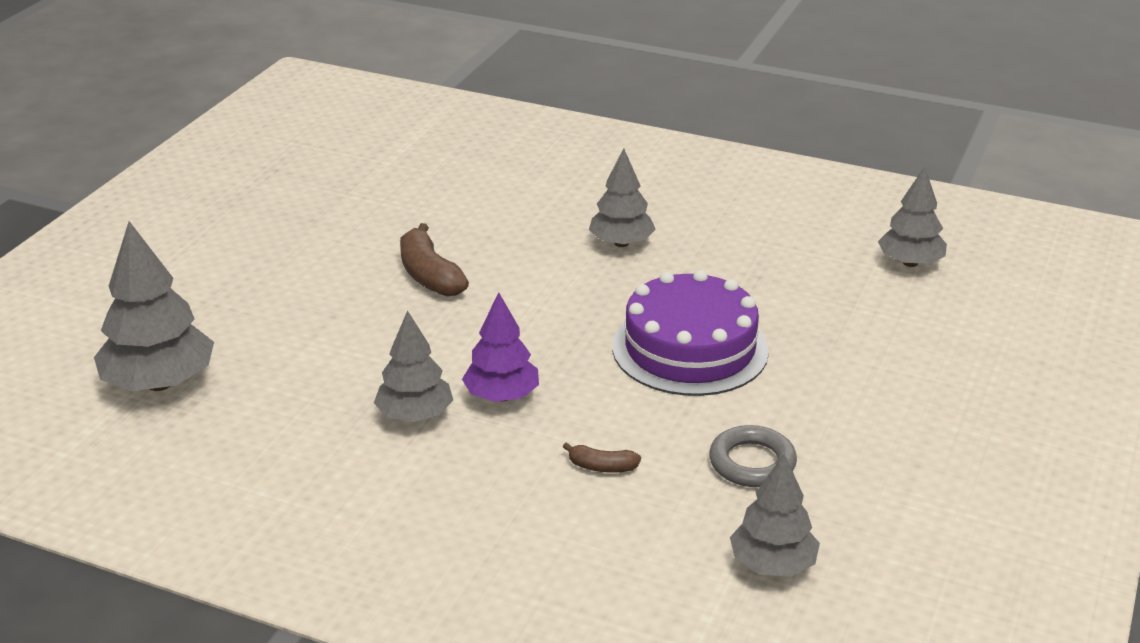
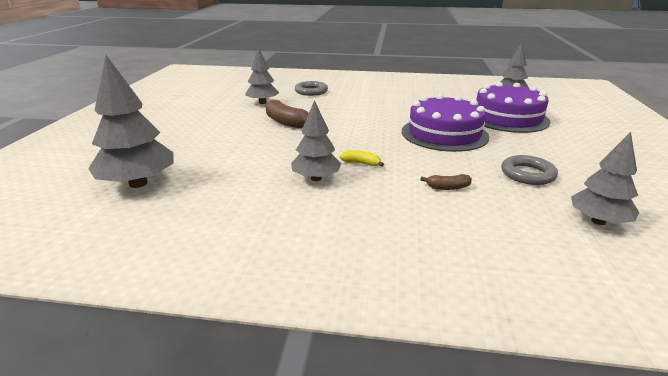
camera: 15 degrees left, 5 degrees down
purple tree [462,292,539,402] -> yellow banana [340,150,384,167]
grey tree [589,148,656,247] -> grey tree moved to [245,47,279,104]
none -> grey ring [295,81,328,96]
none -> purple cake [476,82,551,133]

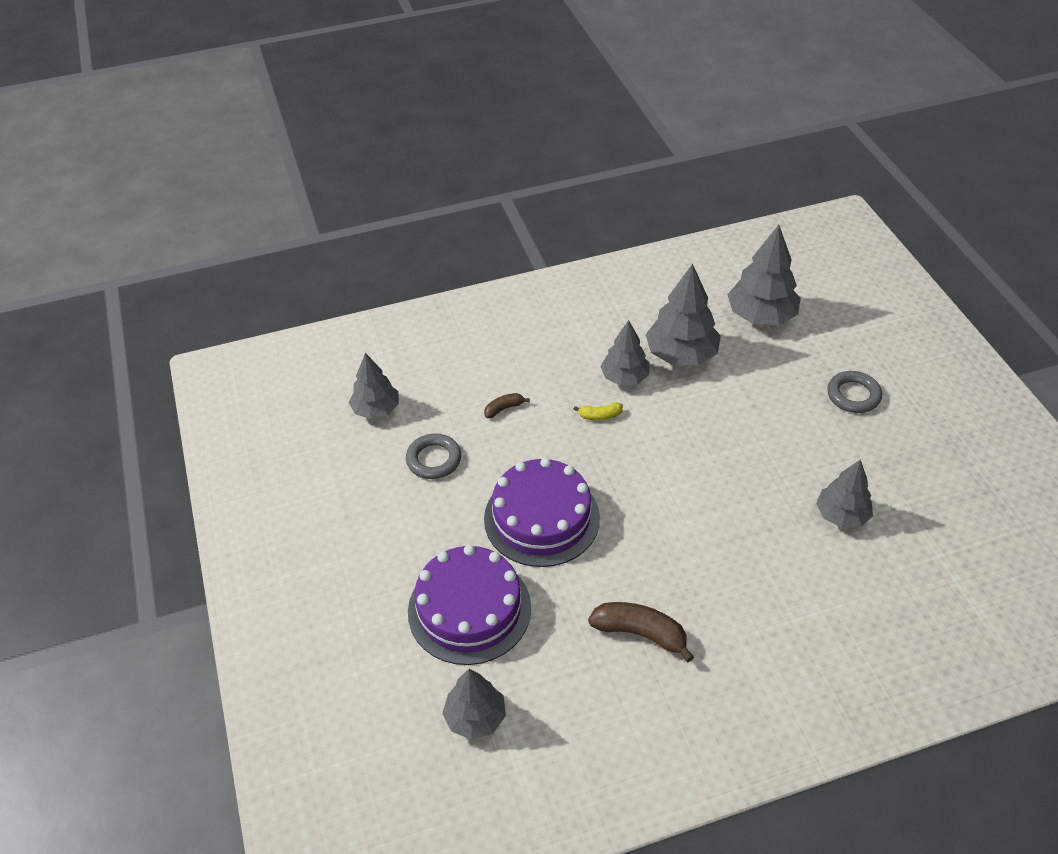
camera: 155 degrees right, 20 degrees up
brown banana [265,99,309,128] -> brown banana moved to [588,602,694,662]
grey ring [295,81,328,96] -> grey ring moved to [827,371,882,413]
none -> grey tree [646,263,721,365]

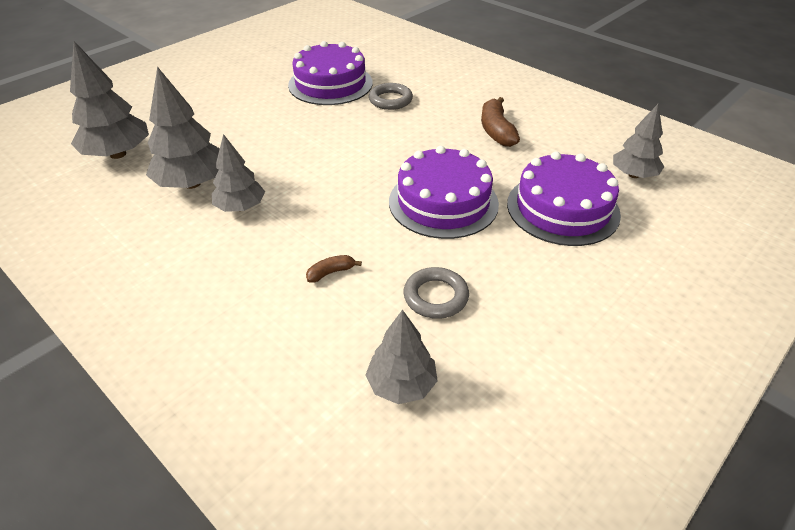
camera: 120 degrees left, 5 degrees down
brown banana [484,393,530,418] -> brown banana turned 120 degrees clockwise [306,255,362,282]
yellow banana [574,402,623,420] -> none
grey tree [816,459,873,528] -> purple cake [288,41,373,105]
grey ring [827,371,882,413] -> grey ring moved to [369,83,413,110]

